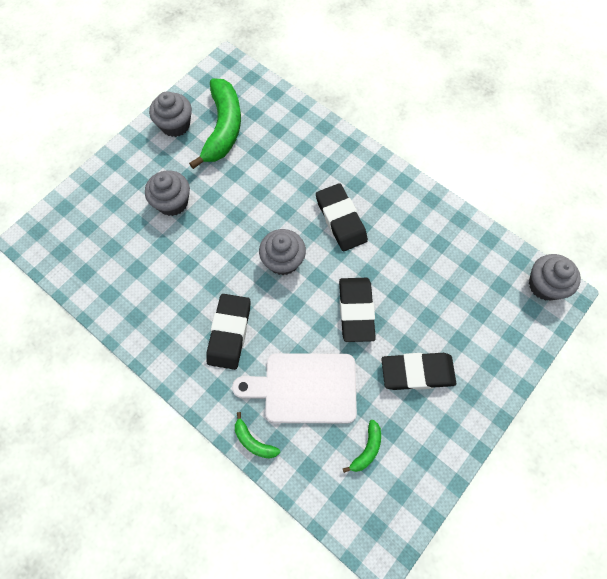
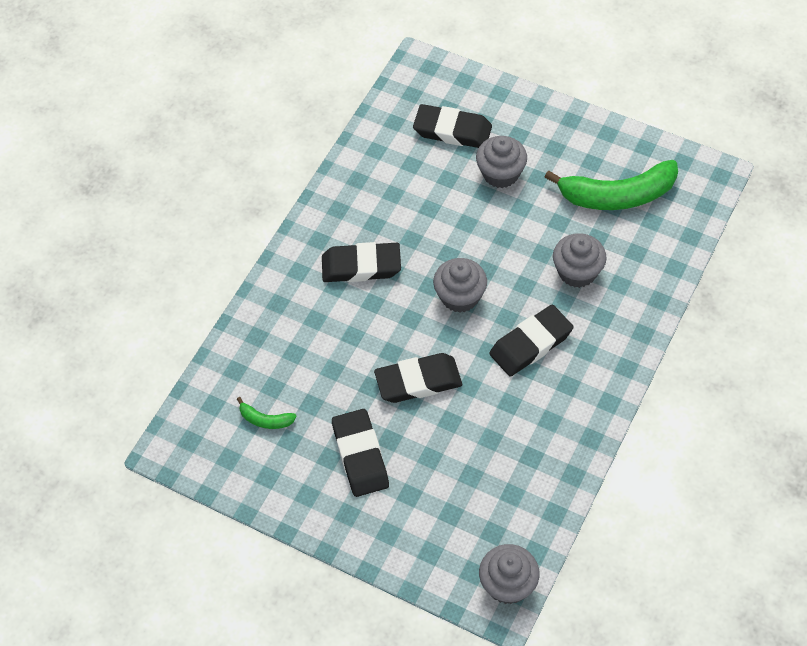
camera: 80 degrees right, 10 degrees down
grey cupcake [149,91,192,137] -> grey cupcake moved to [553,233,607,288]
white cutting board [232,353,357,423] -> none
green banana [235,412,280,459] -> none
none -> black eraser [413,104,492,148]

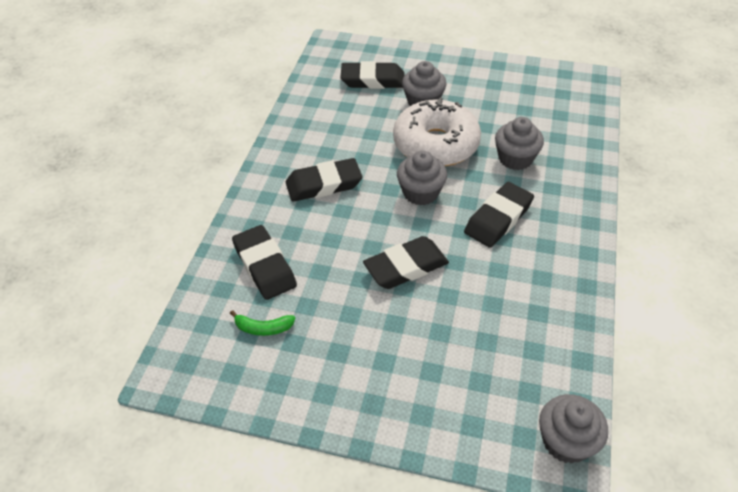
camera: 15 degrees left, 10 degrees down
black eraser [332,409,389,497] -> black eraser moved to [232,225,297,300]
green banana [545,160,678,210] -> none
none -> white donut [393,97,481,166]

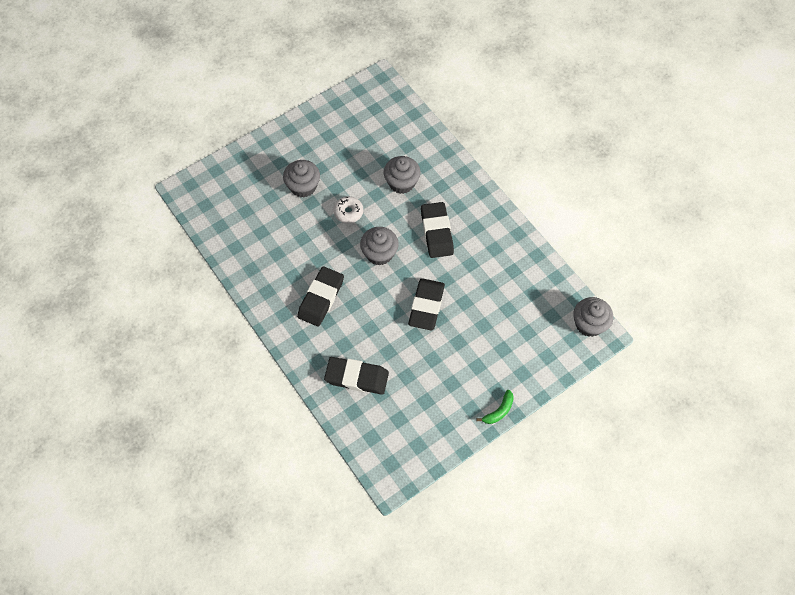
camera: 50 degrees left, 15 degrees up
green banana [230,310,295,336] -> green banana moved to [476,390,514,424]
black eraser [340,61,404,89] -> none
white donut [393,97,481,166] -> white donut [333,196,363,223], size x0.43

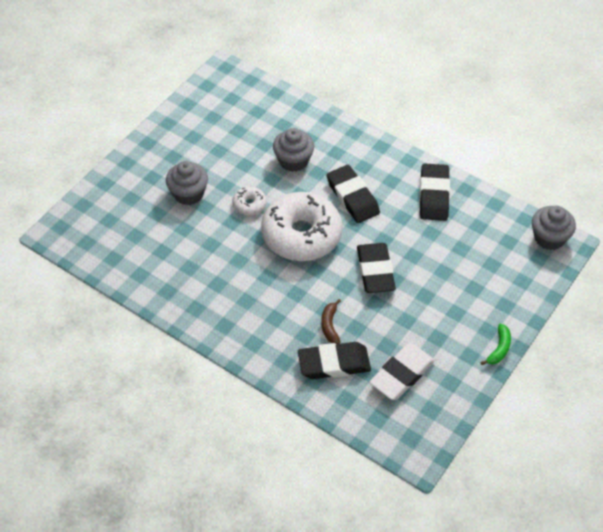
camera: 20 degrees left, 10 degrees down
black eraser [297,266,344,327] -> black eraser moved to [419,163,450,221]
grey cupcake [360,227,399,266] -> white donut [261,192,343,261]
none -> brown banana [321,299,341,344]
none -> white eraser [369,343,435,400]

